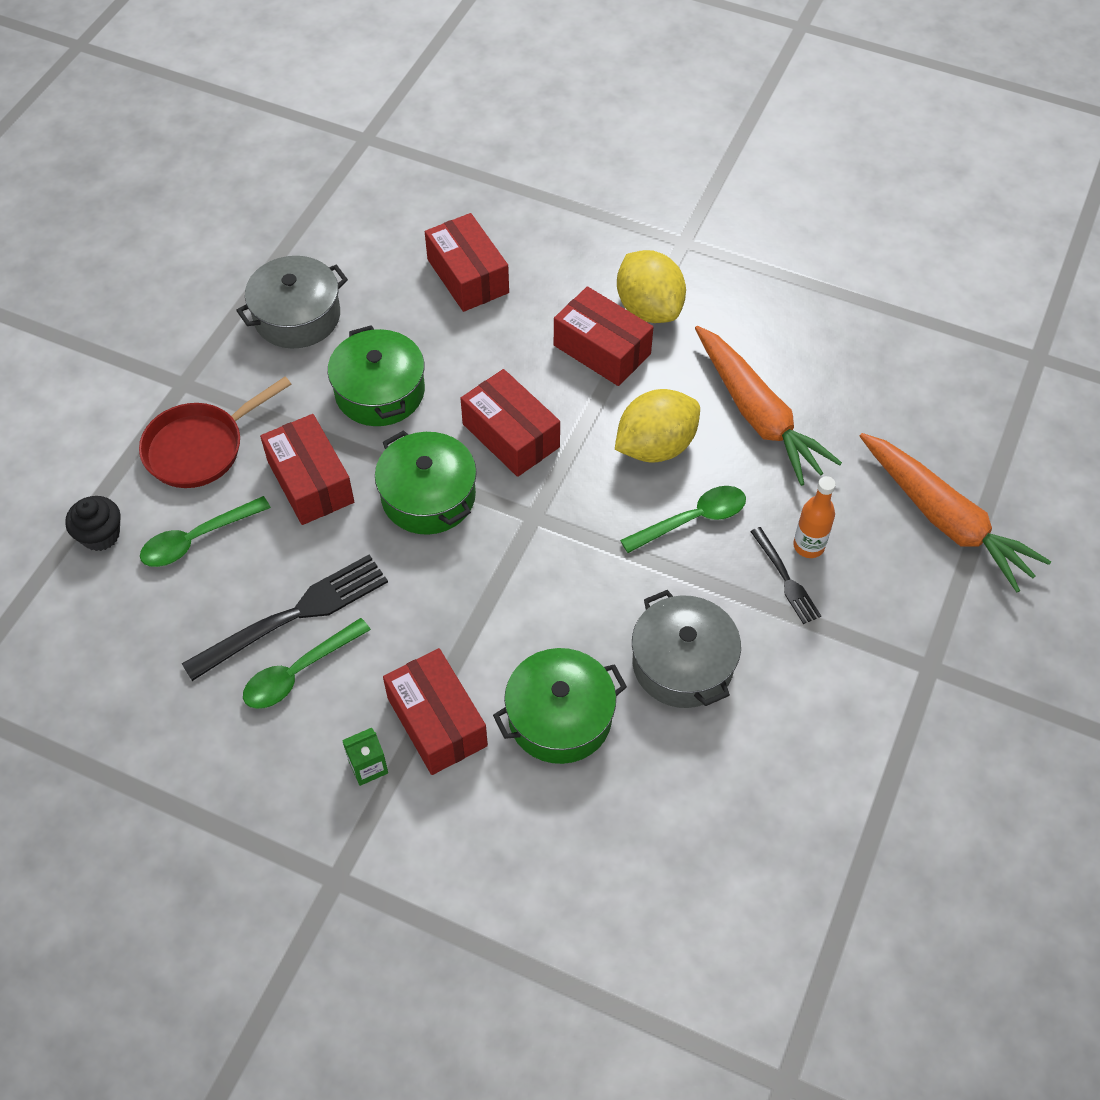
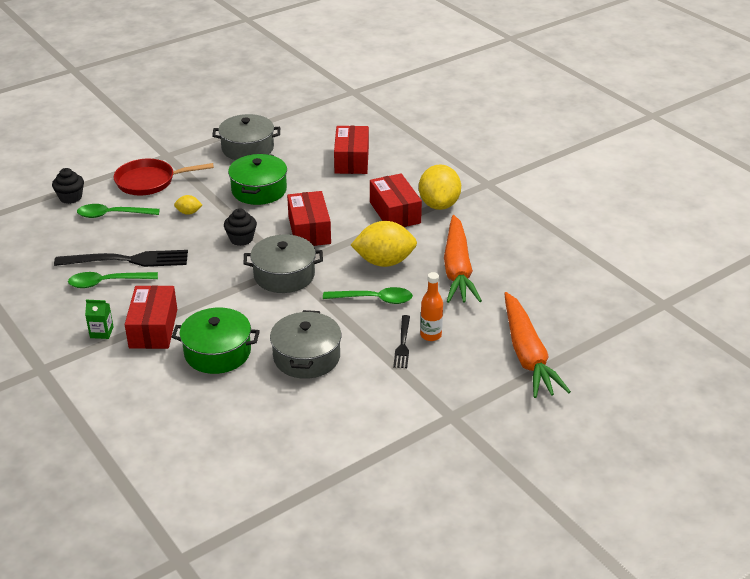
camera: 30 degrees right, 20 degrees down
red box [260,414,354,525] -> yellow lemon [174,195,202,215]
green pot [375,430,477,535] -> black cupcake [224,208,257,246]
none -> grey pot [243,234,323,293]

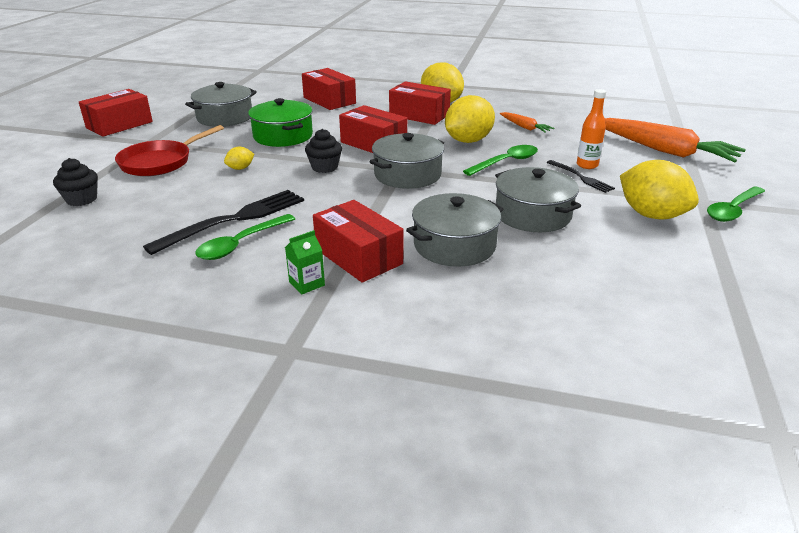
camera: 40 degrees left, 5 degrees down
green spoon [77,204,160,218] -> green spoon moved to [707,186,765,222]
green pot [172,308,260,374] -> grey pot [406,193,503,267]
orange carrot [444,215,482,303] -> orange carrot [500,112,554,133], size x0.47
none -> red box [79,89,153,137]
none -> yellow lemon [620,160,699,219]

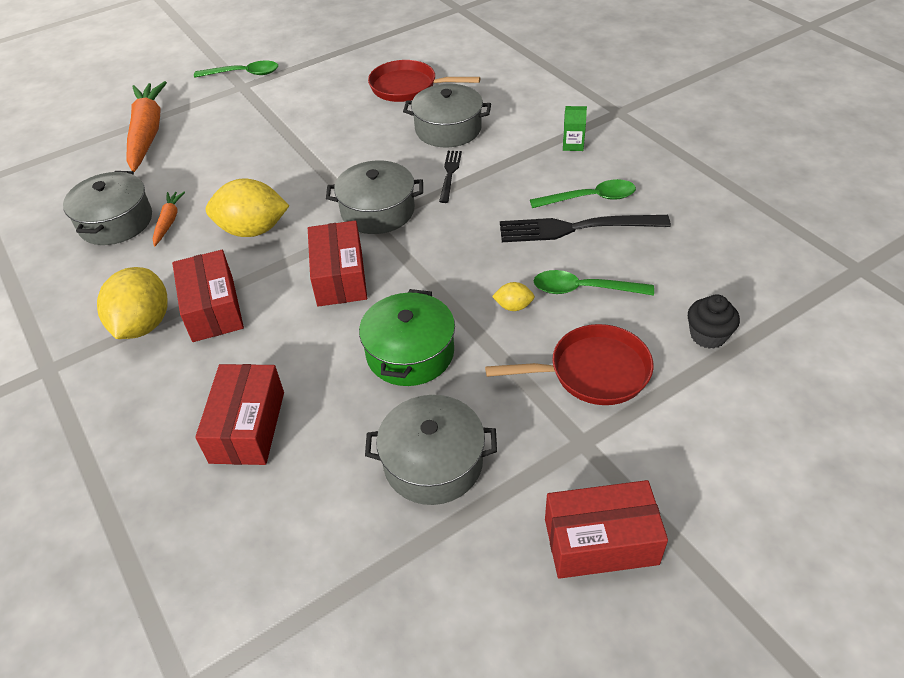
camera: 135 degrees left, 15 degrees up
black cupcake [305,129,342,173] -> none
red box [313,200,403,283] -> none
green spoon [463,145,538,176] -> green spoon moved to [534,270,654,295]
grey pot [495,167,581,232] -> grey pot moved to [63,171,152,245]
black fork [546,160,615,193] -> black fork moved to [439,151,462,203]
orange bottle [577,89,606,169] -> none
yellow lemon [620,160,699,219] -> none
none -> red pan [368,60,480,102]

